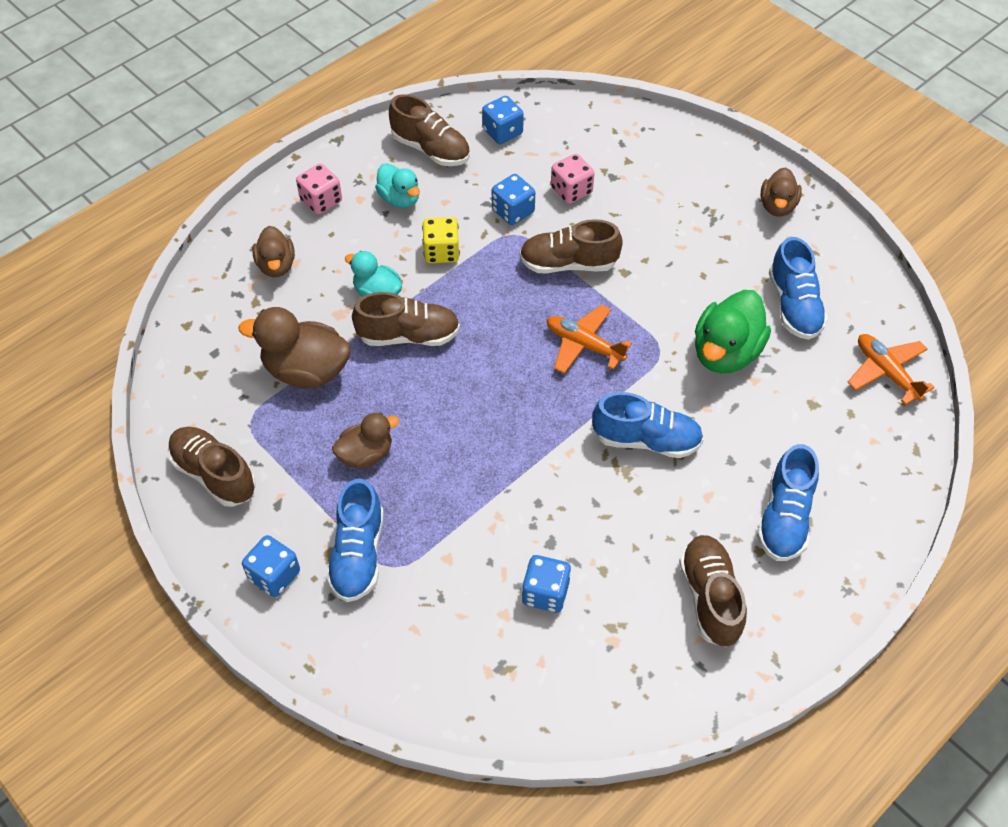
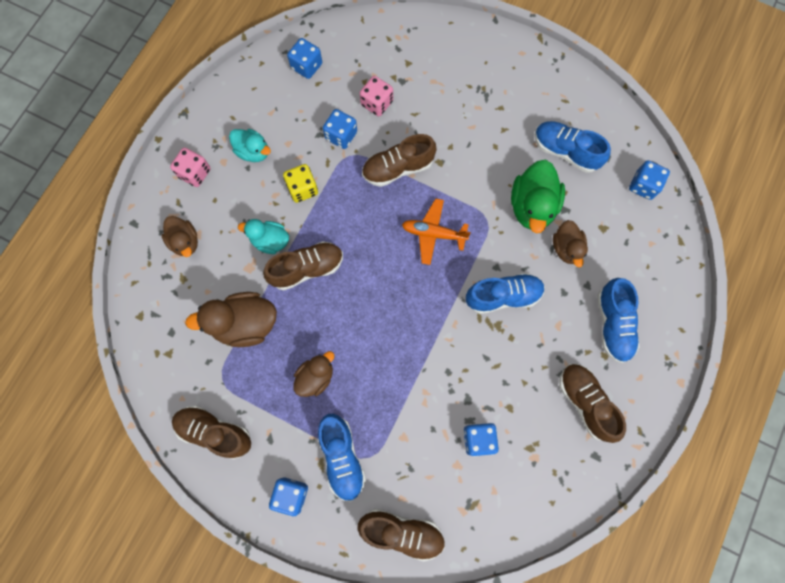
camera: 20 degrees left, 20 degrees up
brown shoe [389,94,470,166] -> brown shoe moved to [358,509,445,561]
brown duck [761,167,802,217] -> brown duck moved to [553,220,588,268]
blue shoe [769,237,828,340] -> blue shoe turned 150 degrees clockwise [535,121,611,173]
orange plane [847,334,935,405] -> blue dice [629,160,670,200]

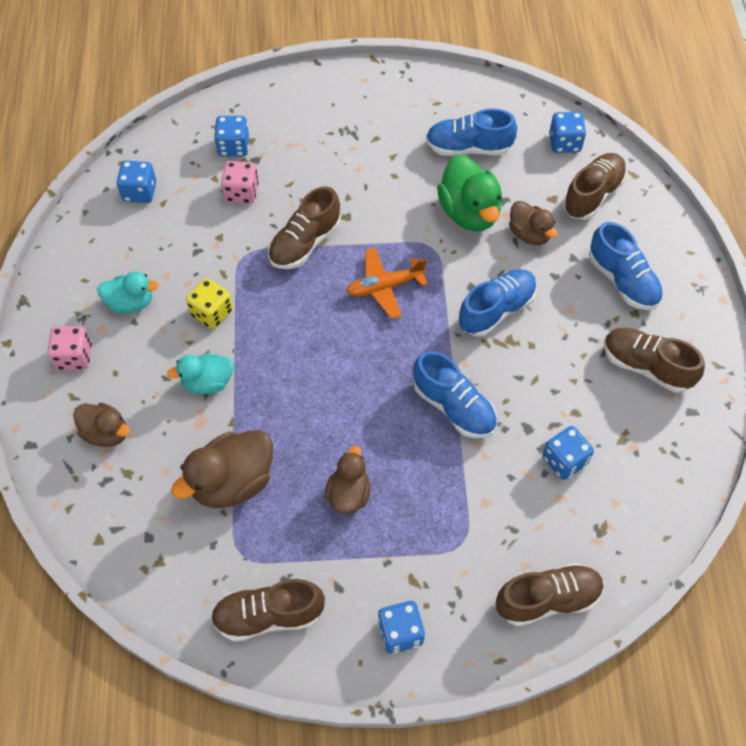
camera: 30 degrees left, 15 degrees down
brown shoe [263,241,343,291] -> brown shoe moved to [563,153,627,220]
blue shoe [318,414,366,502] -> blue shoe moved to [413,351,497,438]
blue dice [323,109,357,149] -> blue dice moved to [214,116,249,156]

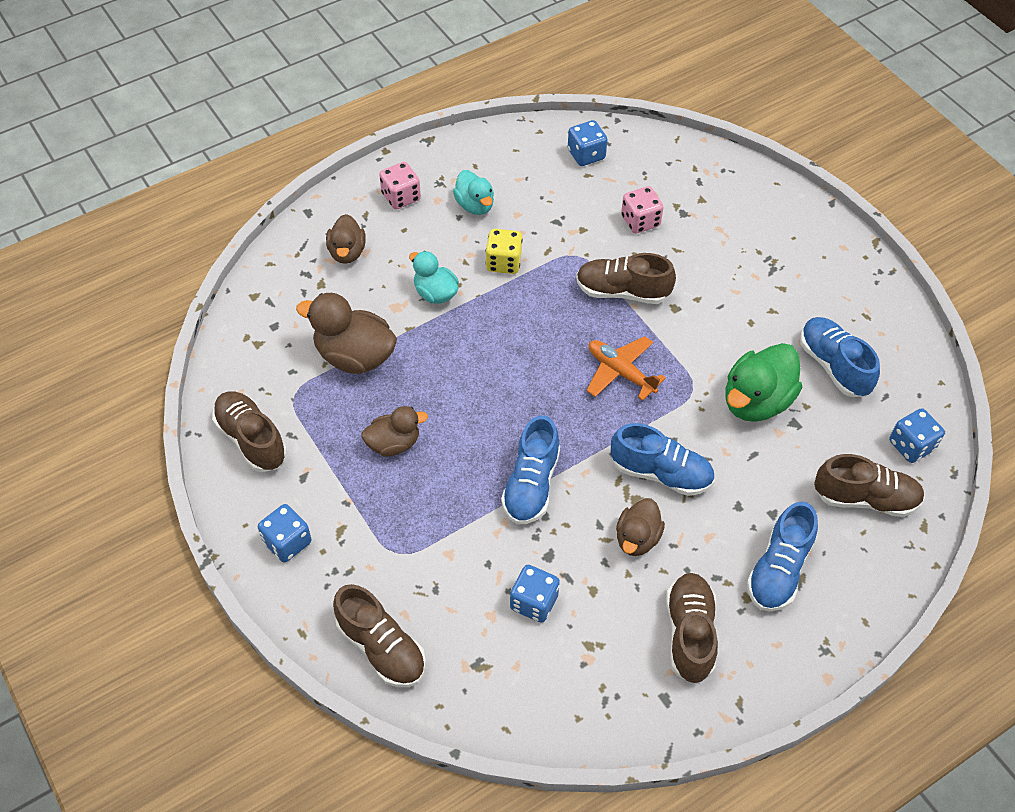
camera: 60 degrees right, 5 degrees down
blue dice [214,116,249,156] -> none
brown duck [509,201,558,245] -> brown duck moved to [616,498,665,556]

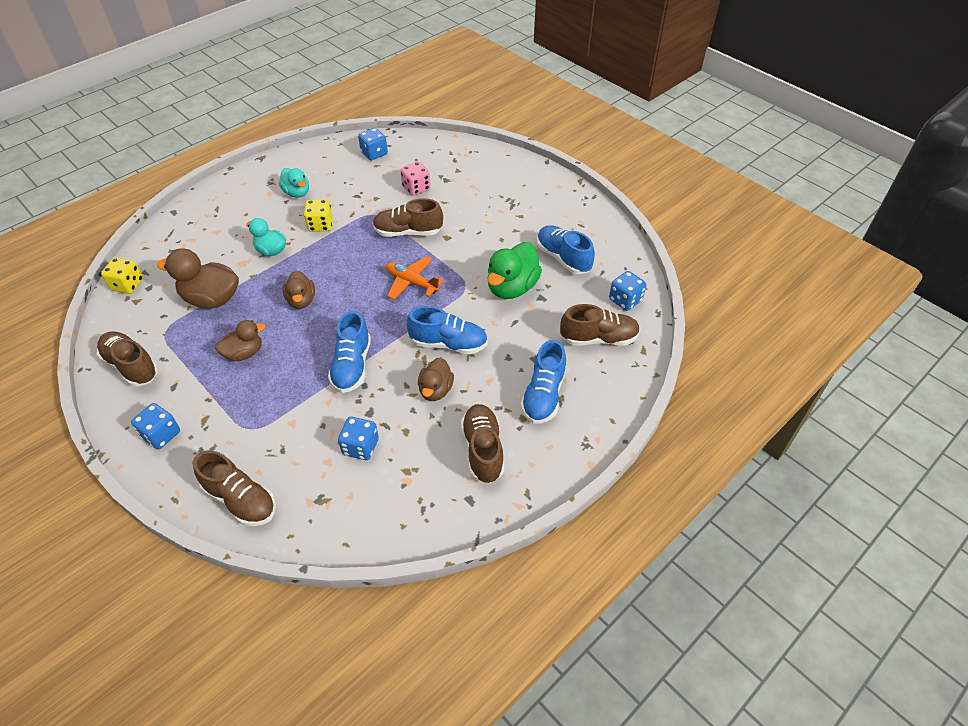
camera: 10 degrees left, 5 degrees down
brown duck [326,214,366,264] -> brown duck moved to [283,270,315,309]
pink dice [379,162,421,210] -> none
none -> yellow dice [101,257,143,294]

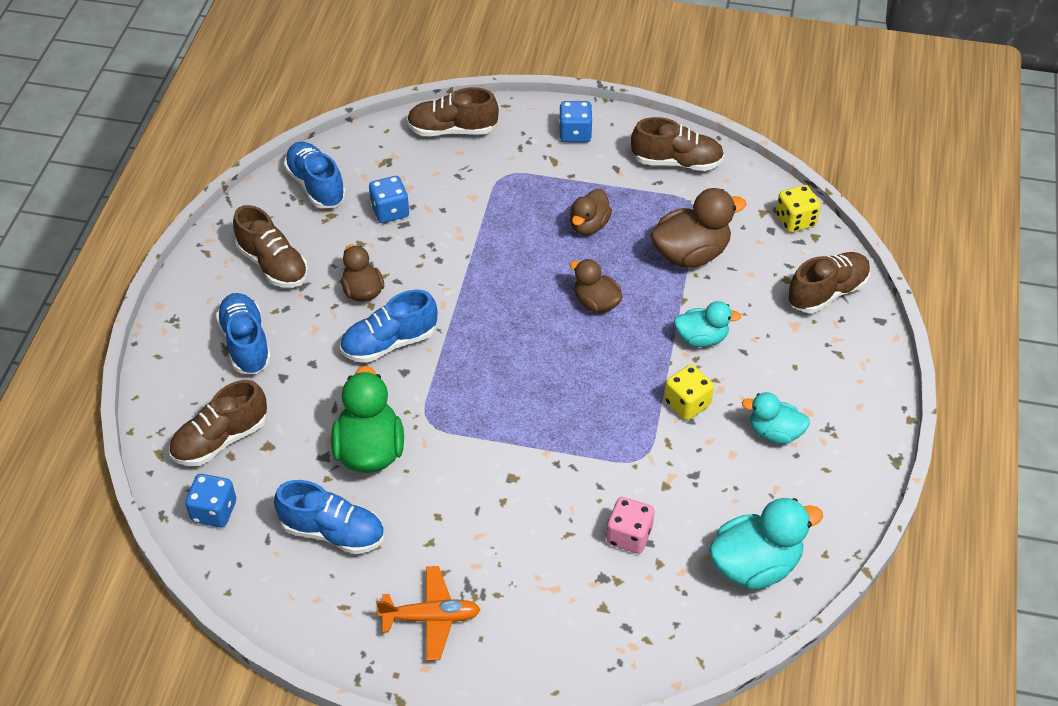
camera: 145 degrees right, 0 degrees up
blue shoe [328,311,371,393] -> blue shoe moved to [284,142,346,209]
blue dice [358,128,388,160] -> turquoise duck [709,498,823,590]
brown shoe [373,198,443,237] -> brown shoe moved to [788,252,870,313]
orange plane [386,256,444,300] -> orange plane moved to [376,566,481,661]

